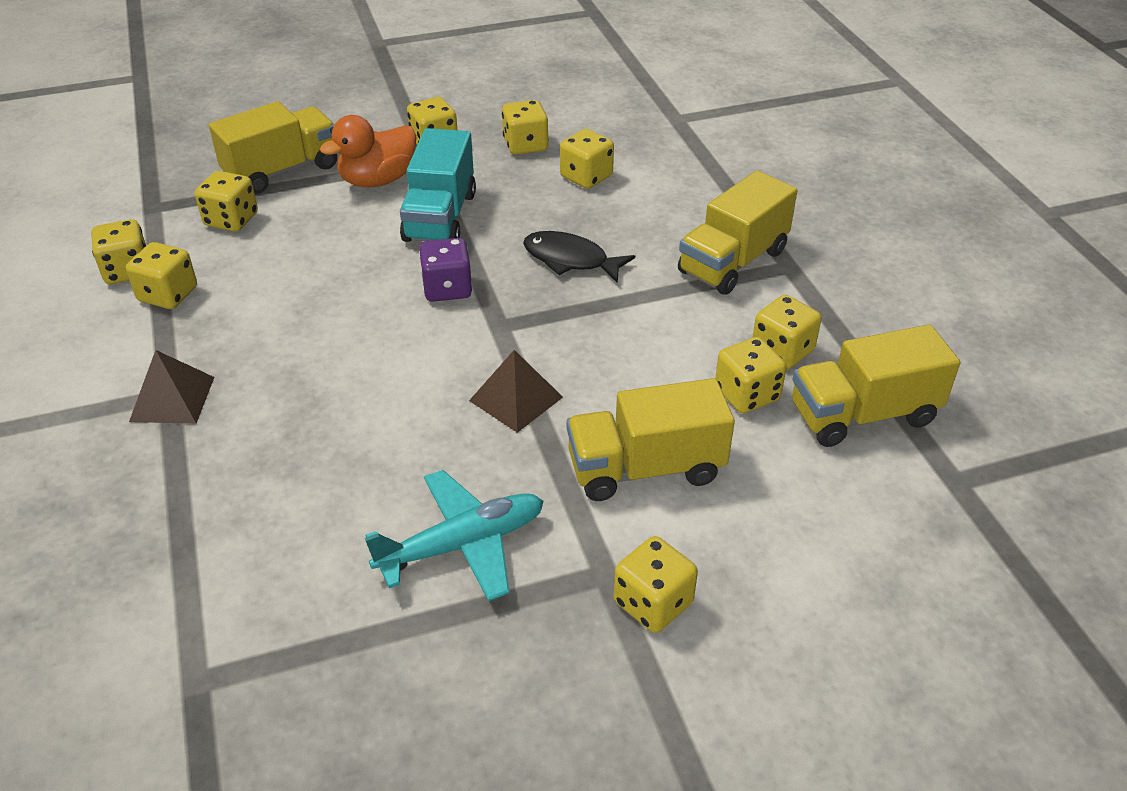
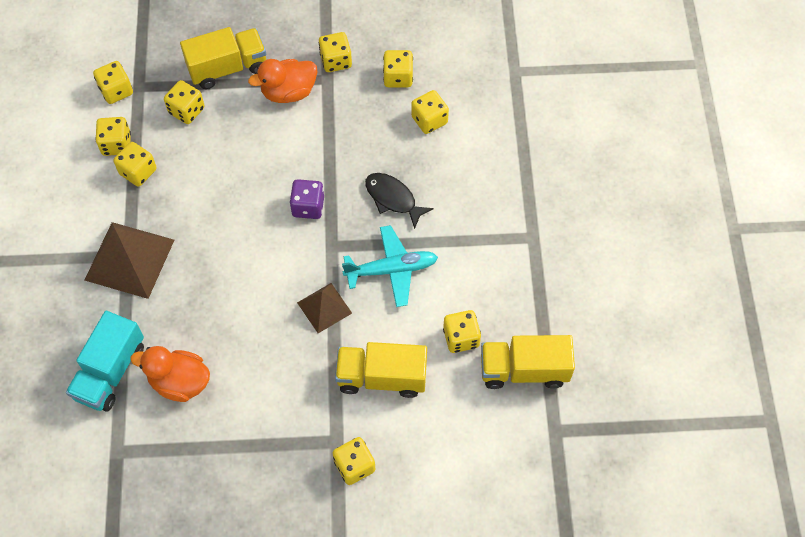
camera: 15 degrees right, 20 degrees up
brown pyramid [129,350,214,424] -> brown pyramid [85,222,174,299], size x1.74
turquoise plane [365,470,544,601] -> turquoise plane moved to [342,225,438,307]
turquoise truck [400,128,476,242] -> turquoise truck moved to [66,311,144,412]
yellow truck [678,170,797,295] -> none
yellow dice [752,295,822,369] -> yellow dice moved to [93,61,133,104]
none -> orange duck [131,346,210,402]

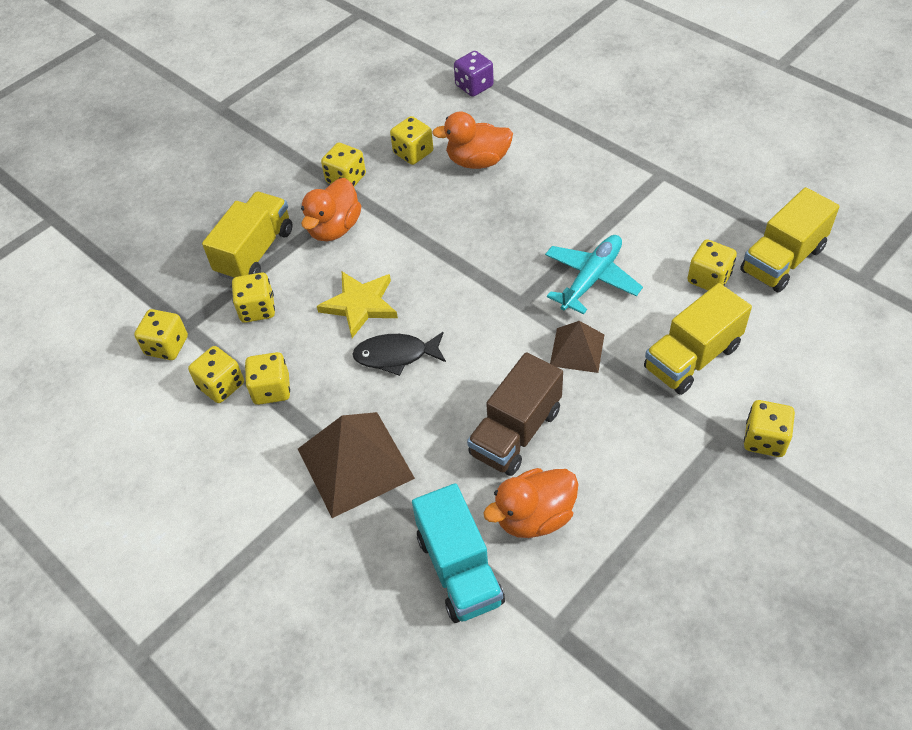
camera: 40 degrees left, 10 degrees down
purple dice [290,179,324,219] -> purple dice moved to [454,51,494,97]
black fish [365,173,434,229] -> black fish moved to [352,332,446,376]
yellow dice [411,90,449,134] -> orange duck [432,112,513,169]
none -> yellow star [317,272,398,338]
none -> brown truck [467,352,563,476]

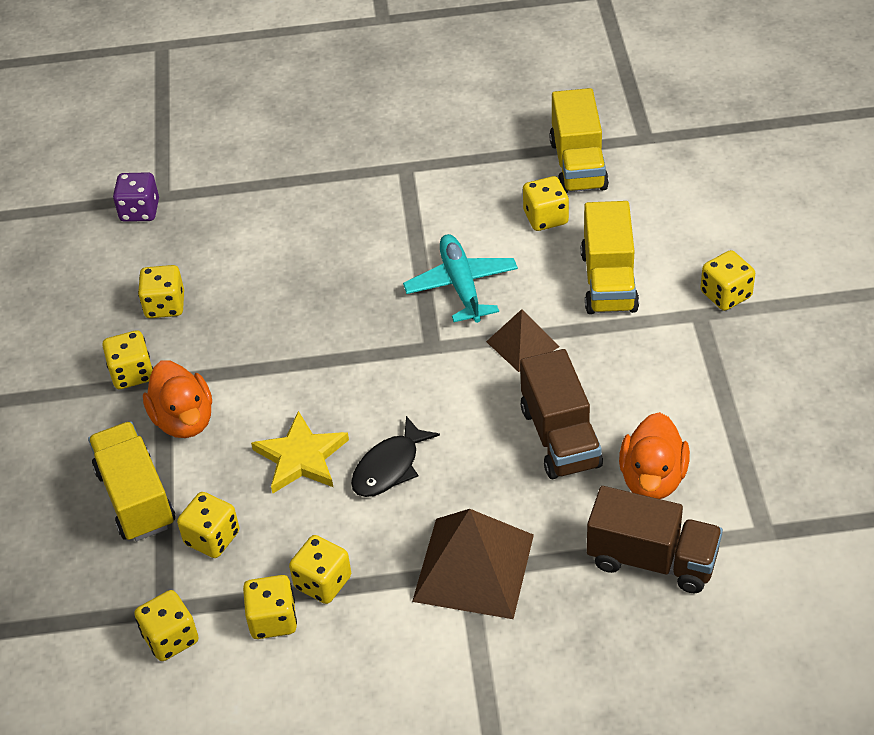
camera: 50 degrees left, 5 degrees down
turquoise truck [412,483,505,623] -> brown truck [587,486,723,593]
orange duck [432,112,513,169] -> none

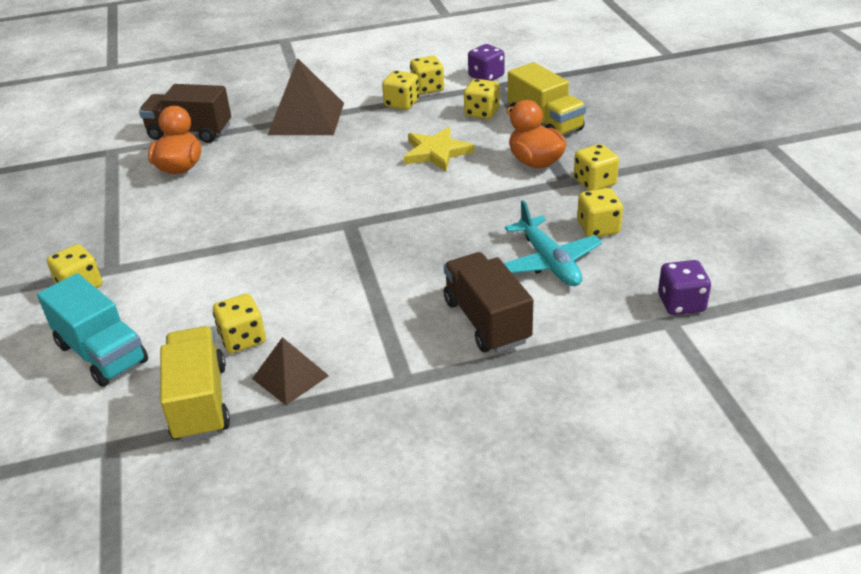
camera: 170 degrees right, 10 degrees down
yellow dice [134,590,199,661] -> purple dice [468,44,504,81]
black fish [351,416,440,497] -> none
turquoise plane [403,234,518,323] -> turquoise plane moved to [504,200,602,286]
brown pyramid [486,309,560,372] -> brown pyramid moved to [252,337,329,405]
brown truck [520,349,603,479] -> brown truck moved to [444,252,533,353]
yellow truck [581,201,639,314] -> none
none -> turquoise truck [37,273,148,387]

